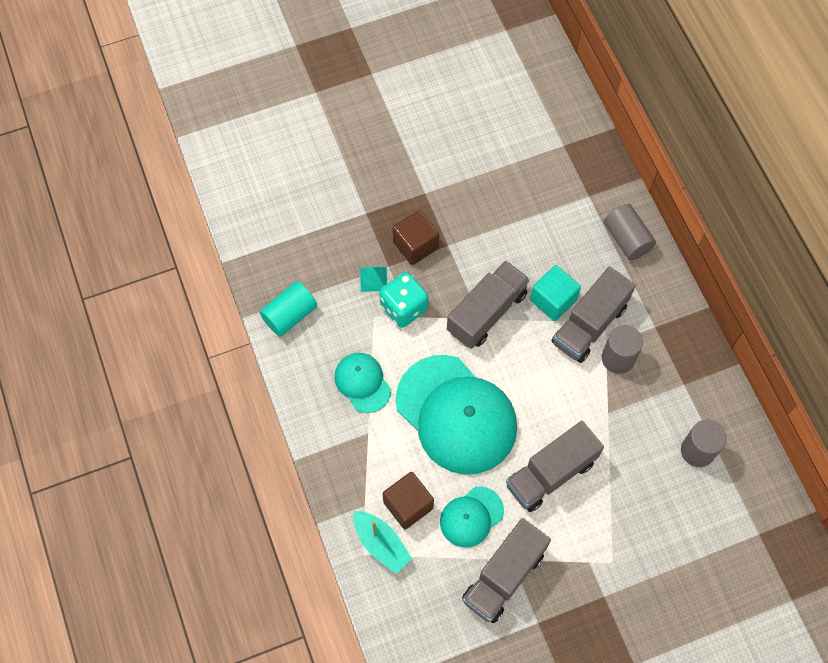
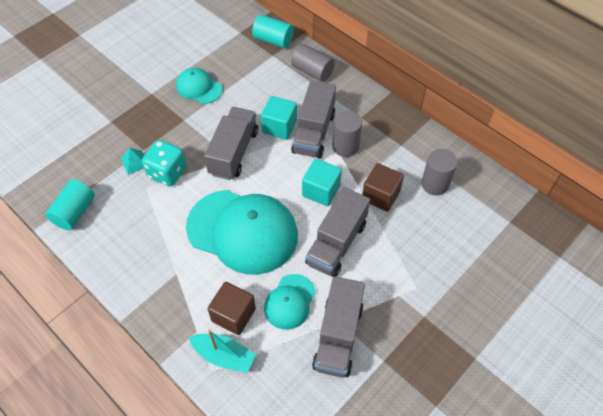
camera: 25 degrees left, 10 degrees down
turquoise cap [334,353,391,413] -> turquoise cap moved to [176,68,222,104]
brown cube [392,210,439,265] -> brown cube moved to [362,163,404,212]
none -> turquoise cylinder [252,15,294,48]
none -> turquoise cube [302,159,342,206]

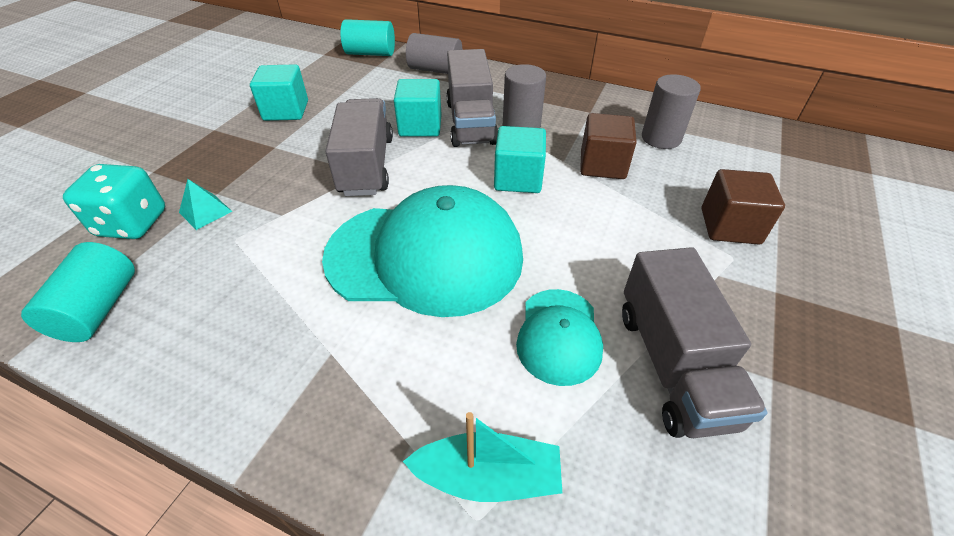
camera: 20 degrees left, 10 degrees down
turquoise dice [142,140,187,187] -> turquoise dice moved to [63,164,165,239]
turquoise cap [176,68,222,104] -> turquoise cube [250,64,308,121]
brown cube [207,282,256,335] -> brown cube moved to [702,169,785,245]
grey truck [305,187,370,277] -> none

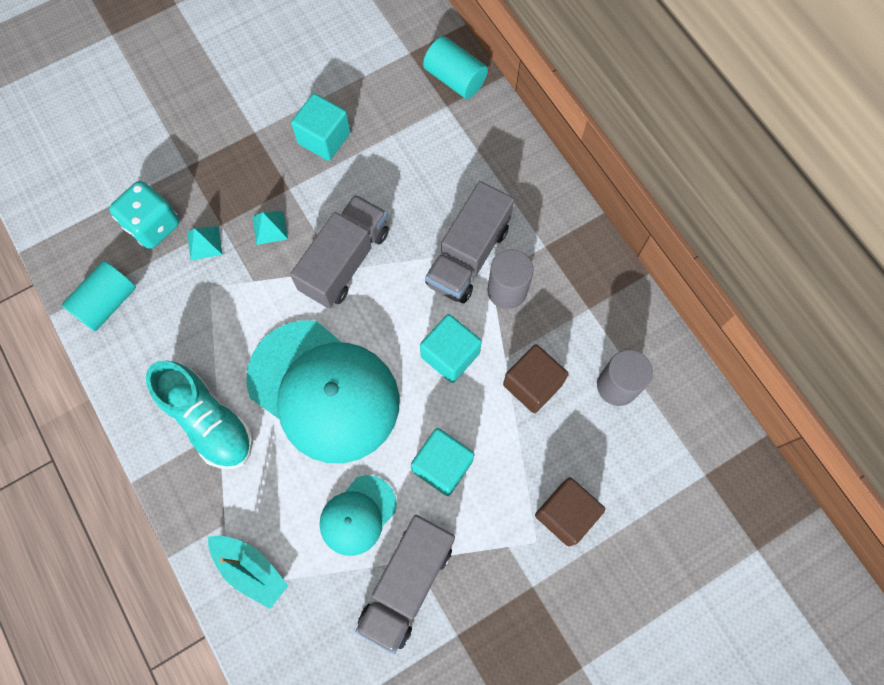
camera: 35 degrees right, 25 degrees up
turquoise cube [394,79,442,137] -> turquoise cube moved to [411,428,475,496]
grey cylinder [406,33,463,74] -> none
none -> turquoise shoe [146,361,253,469]
none -> turquoise pyramid [252,211,288,245]

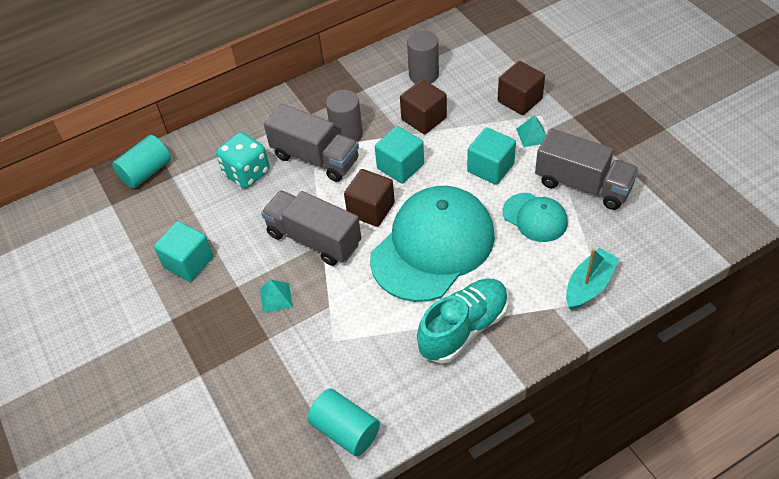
camera: 85 degrees left, 20 degrees down
turquoise dice [109,181,180,249] -> turquoise dice moved to [216,132,270,188]
turquoise pyramid [187,226,222,261] -> turquoise pyramid moved to [516,115,546,147]
none -> brown cube [344,169,395,227]

